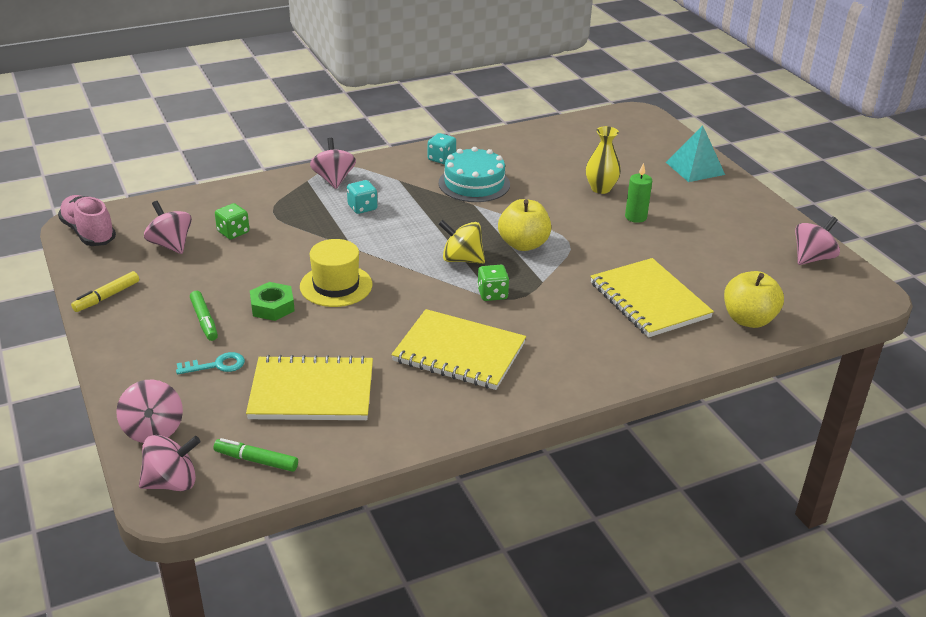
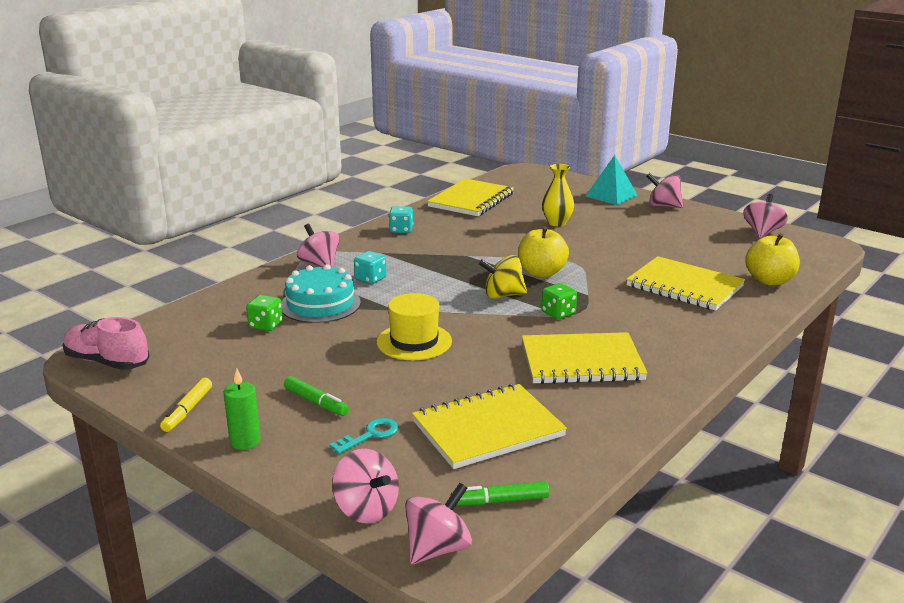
camera: 25 degrees left, 10 degrees down
pink spinning top [144,201,192,254] -> pink spinning top moved to [646,173,683,208]
green nut [250,282,295,321] -> none
turquoise cake [439,147,510,202] -> turquoise cake moved to [281,264,361,323]
green candle [625,163,652,223] -> green candle moved to [223,368,261,450]
none -> yellow notebook [427,178,514,216]

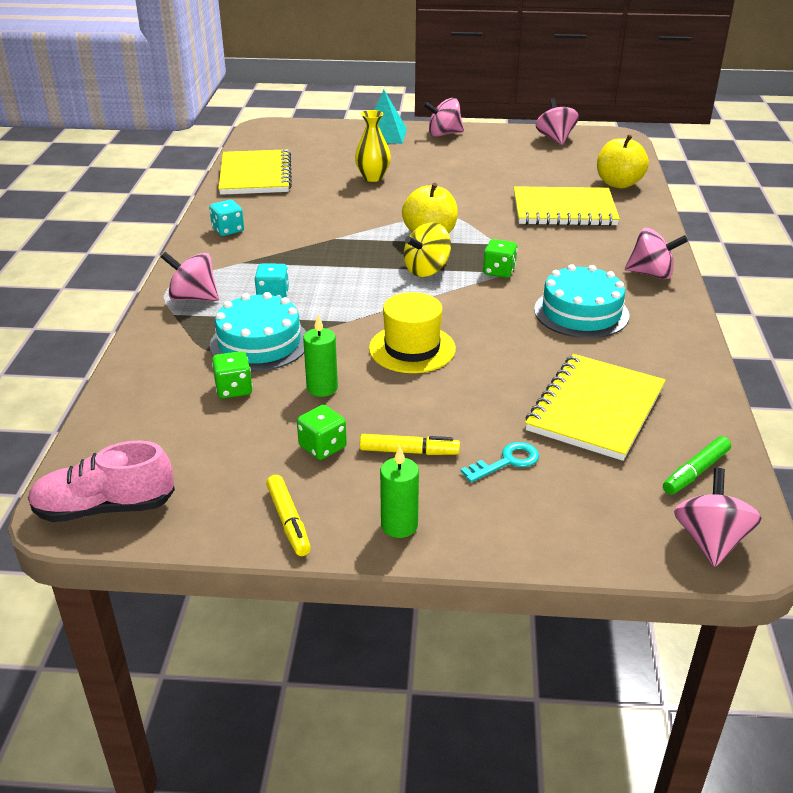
camera: 35 degrees left, 10 degrees up
green marker [284,376,349,416] -> yellow marker [360,434,460,455]
turquoise key [329,418,398,454] -> turquoise key turned 45 degrees clockwise [461,442,539,482]
pink spinning top [332,449,399,523] -> pink spinning top moved to [625,228,688,279]
yellow notebook [522,332,648,384] -> turquoise cake [534,264,630,338]
none -> green dice [297,405,347,460]
none -> green candle [303,314,338,397]

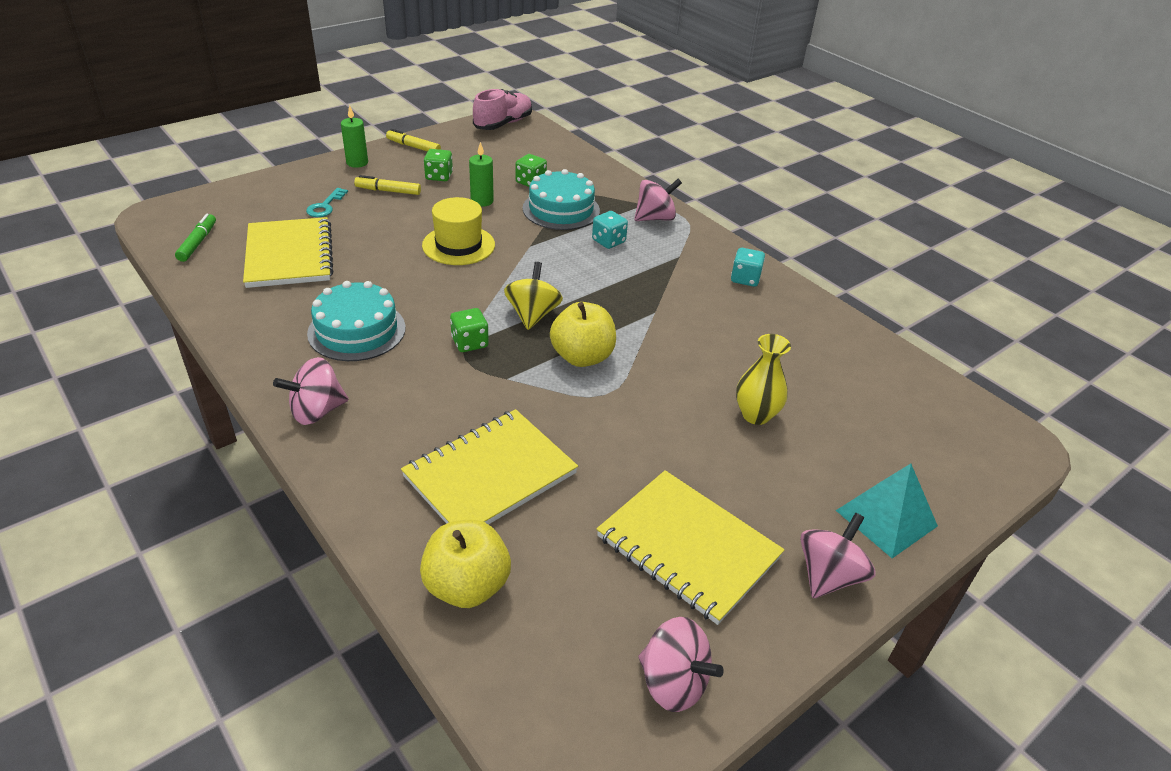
camera: 135 degrees right, 5 degrees up
yellow notebook [218,149,292,195] -> yellow notebook moved to [597,470,785,625]
yellow marker [360,434,460,455] -> yellow marker turned 45 degrees clockwise [354,175,421,195]
pink spinning top [674,468,762,567] -> none

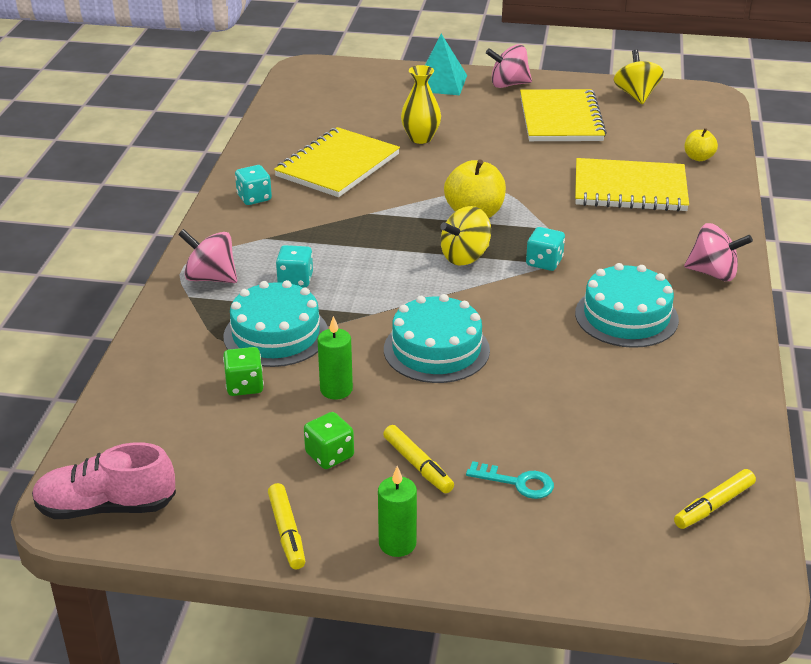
camera: 130 degrees left, 5 degrees down
green marker [175,214,216,262] -> yellow marker [674,469,756,529]
yellow notebook [243,217,333,288] -> yellow notebook moved to [274,127,400,197]
turquoise key [306,188,348,217] -> turquoise key turned 45 degrees clockwise [466,461,554,499]
yellow apple [420,520,511,608] -> yellow apple [684,128,718,161], size x0.57
yellow hat [422,197,495,265] -> turquoise cake [384,294,490,383]
green dice [450,308,489,352] -> turquoise dice [526,227,565,271]
pink spinning top [638,617,724,712] -> yellow spinning top [614,49,664,104]

